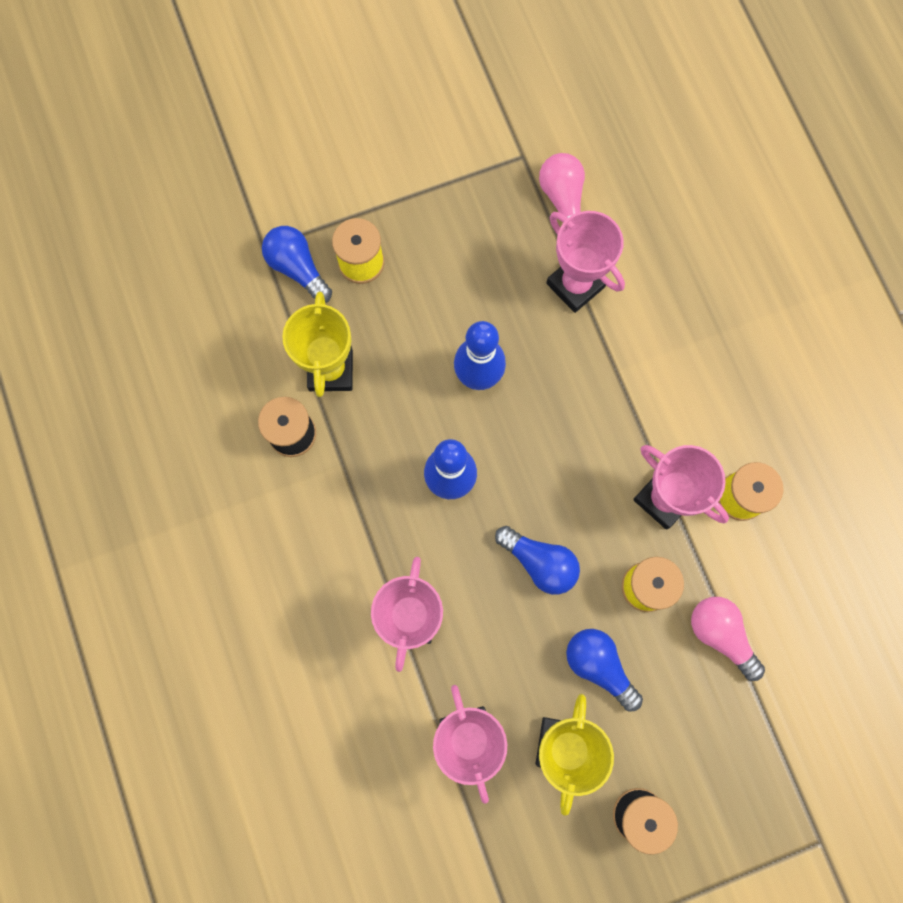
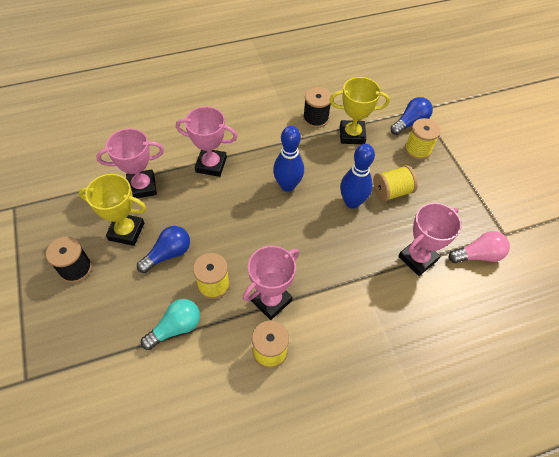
camera: 90 degrees right, 20 degrees down
blue light bulb [495,526,580,595] -> none
pink light bulb [691,597,765,681] -> turquoise light bulb [141,299,200,350]
none -> yellow spool [373,165,418,202]

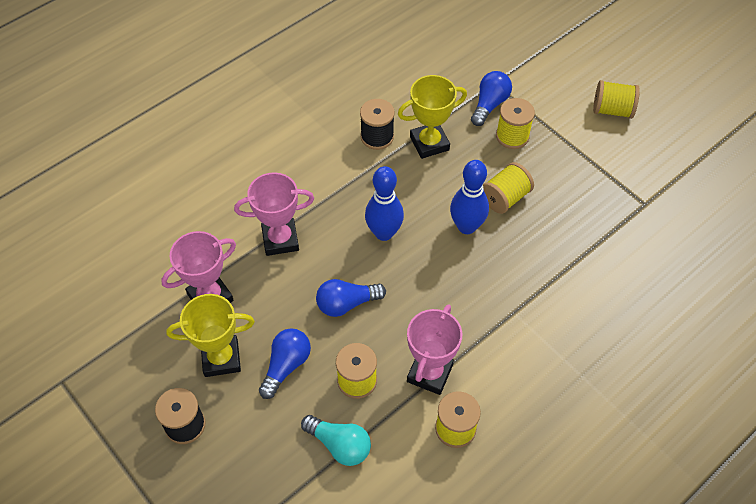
camera: 20 degrees left, 0 degrees up
turquoise light bulb [141,299,200,350] -> turquoise light bulb turned 90 degrees clockwise [301,415,371,466]
pink trophy [398,203,461,276] -> none
pink light bulb [449,231,510,263] -> none
none -> blue light bulb [316,279,386,317]
none -> yellow spool [593,80,640,119]

